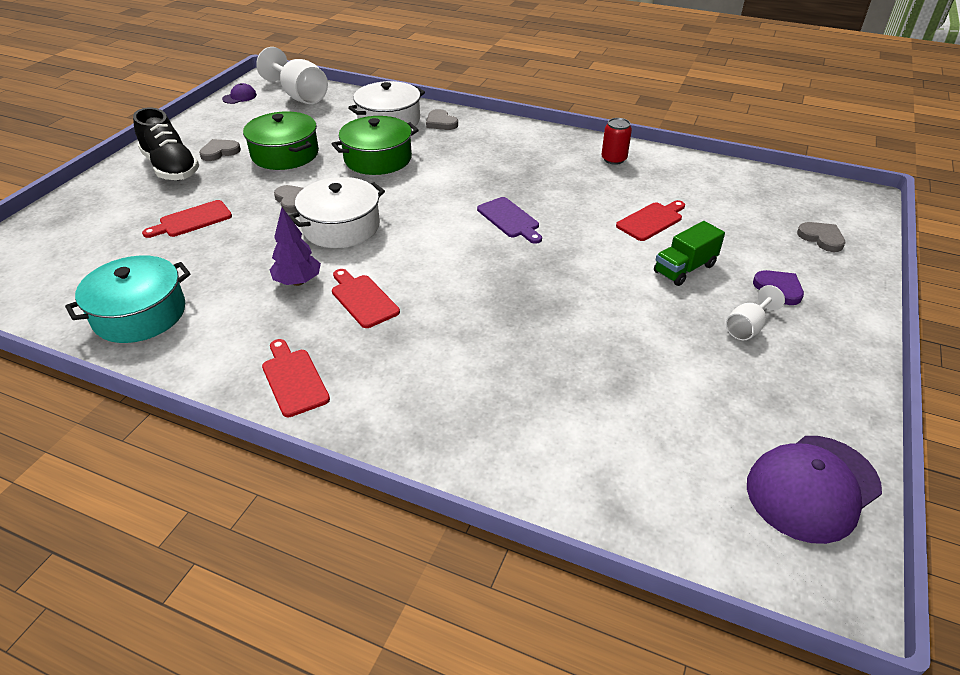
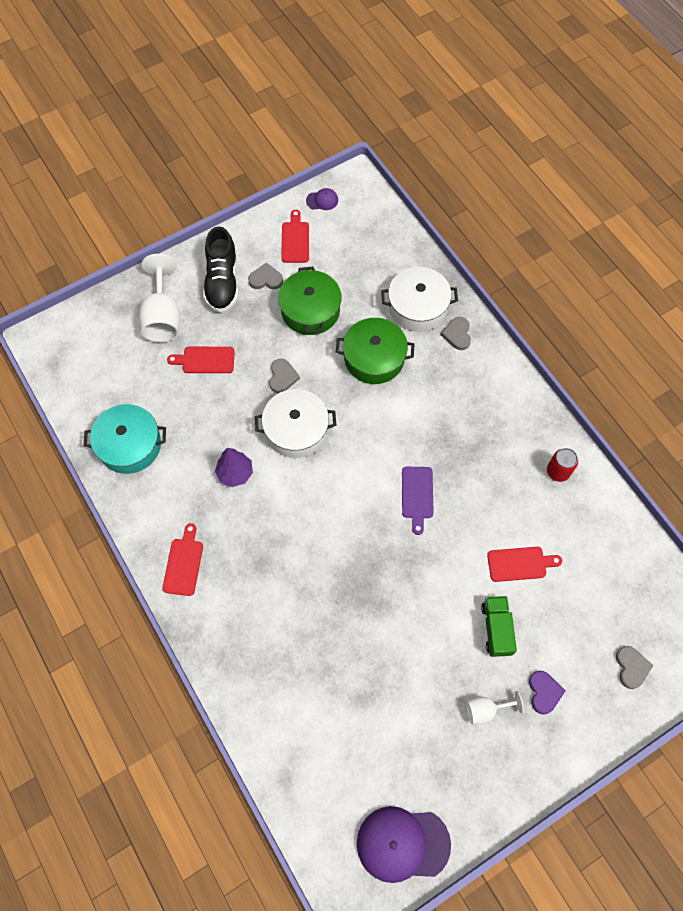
camera: 35 degrees right, 25 degrees up
white goblet [256,47,328,104] -> white goblet moved to [139,254,180,342]
red cutting board [332,269,400,328] -> red cutting board moved to [281,210,309,263]
green truck [654,221,725,286] -> green truck turned 90 degrees clockwise [481,596,517,657]

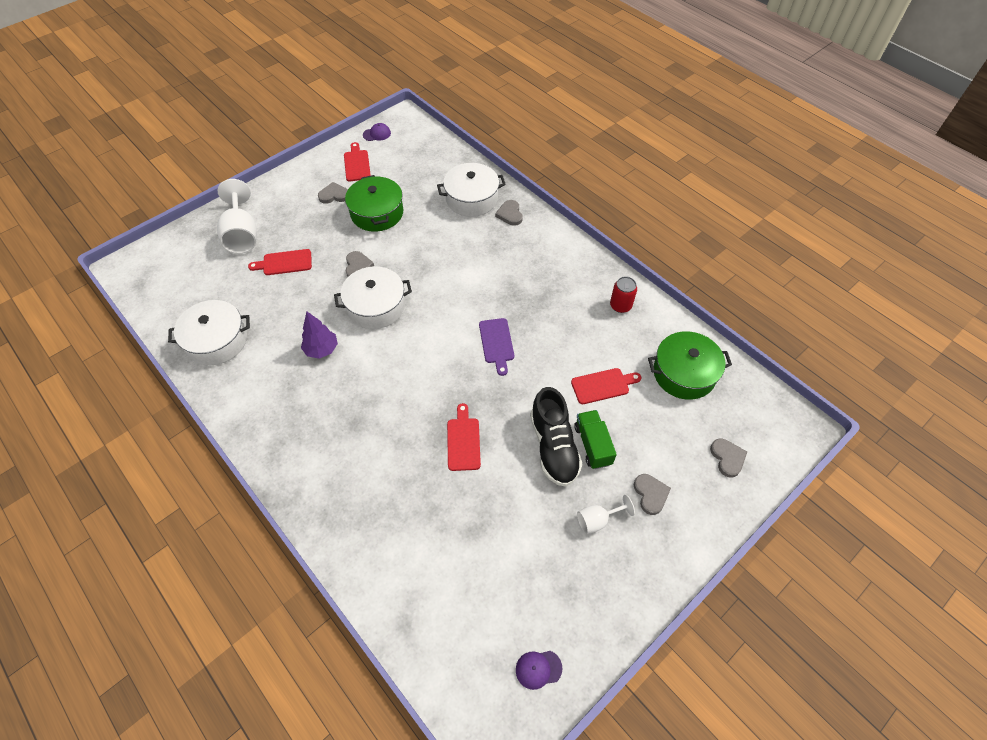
camera: 10 degrees left, 10 degrees down
turquoise pot [83,404,166,474] -> white pot [168,300,250,365]
red cutting board [162,523,203,596] -> red cutting board moved to [447,403,481,471]
black shoe [203,226,239,313] -> black shoe moved to [530,387,583,487]
green pot [336,318,414,384] -> green pot moved to [648,331,732,400]
purple cap [357,806,451,883] -> purple cap [516,651,562,690], size x0.46
purple heart [529,670,565,715] -> grey heart [634,474,671,515]

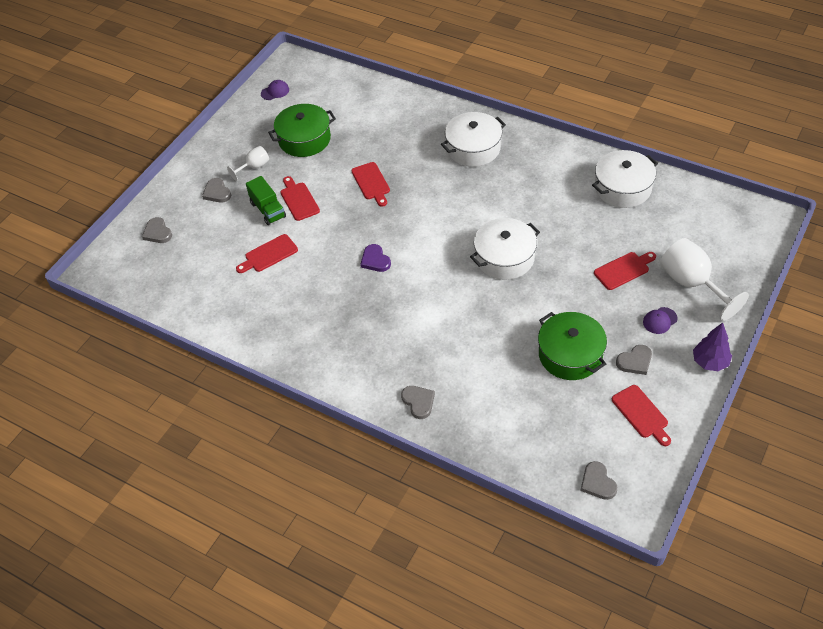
camera: 165 degrees right, 5 degrees down
purple tree [301,312,338,359] -> purple tree moved to [693,323,732,371]
grey heart [346,251,374,277] -> grey heart moved to [580,461,617,500]
purple cap [363,123,391,141] -> purple cap moved to [643,307,678,334]
white pot [437,163,506,217] -> white pot moved to [441,112,506,167]
purple cutting board [479,318,514,376] -> purple heart [360,244,391,272]
black shoe [530,387,583,487] -> red cutting board [280,176,320,221]
red can [610,276,637,313] -> none
green pot [648,331,732,400] -> green pot moved to [268,104,336,157]

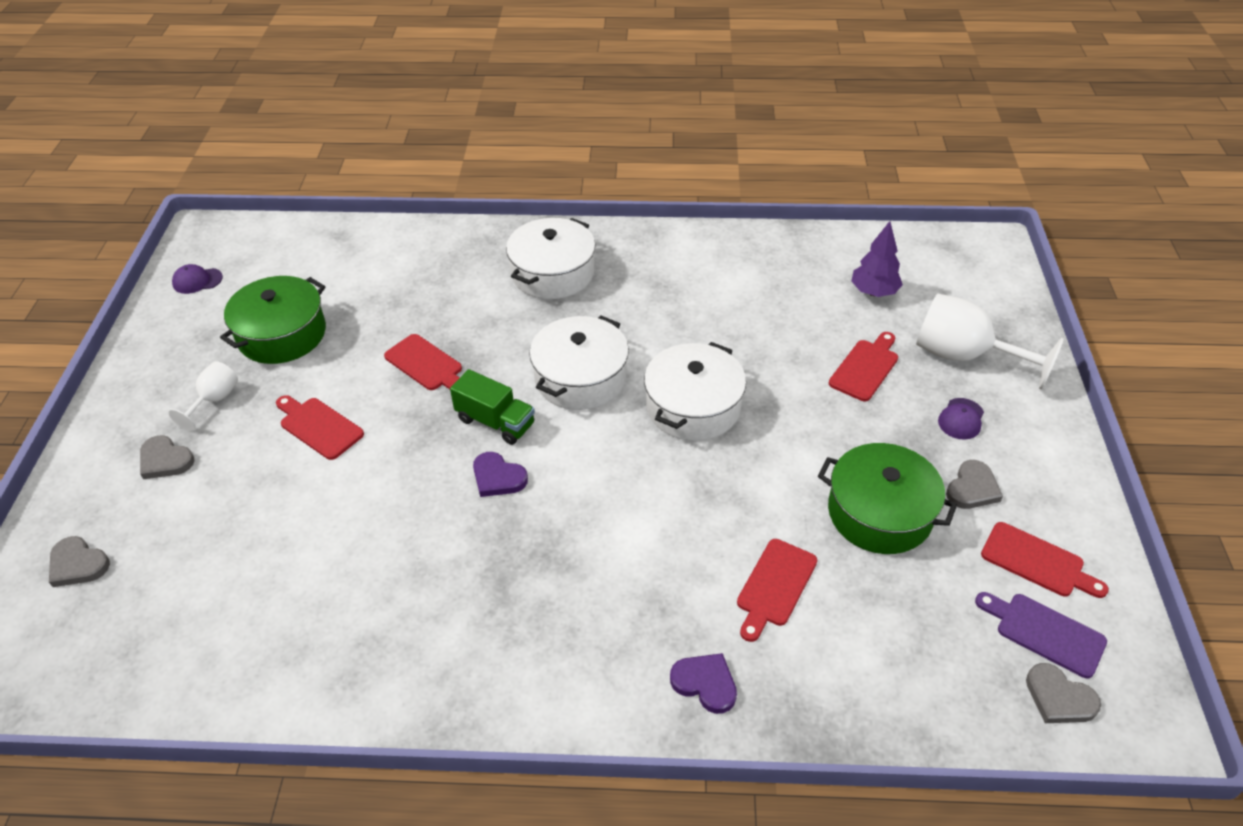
camera: 30 degrees left, 5 degrees down
red cutting board [236,234,298,273] -> red cutting board moved to [737,539,817,642]
green truck [246,176,286,225] -> green truck moved to [450,369,535,445]
purple cap [261,80,289,100] -> purple cap turned 135 degrees counterclockwise [172,264,223,294]
grey heart [401,386,435,419] -> purple heart [670,653,737,714]
white pot [592,150,658,208] -> white pot moved to [529,315,629,410]
purple tree [693,323,732,371] -> purple tree moved to [851,221,903,297]
none -> purple cutting board [975,592,1107,678]

